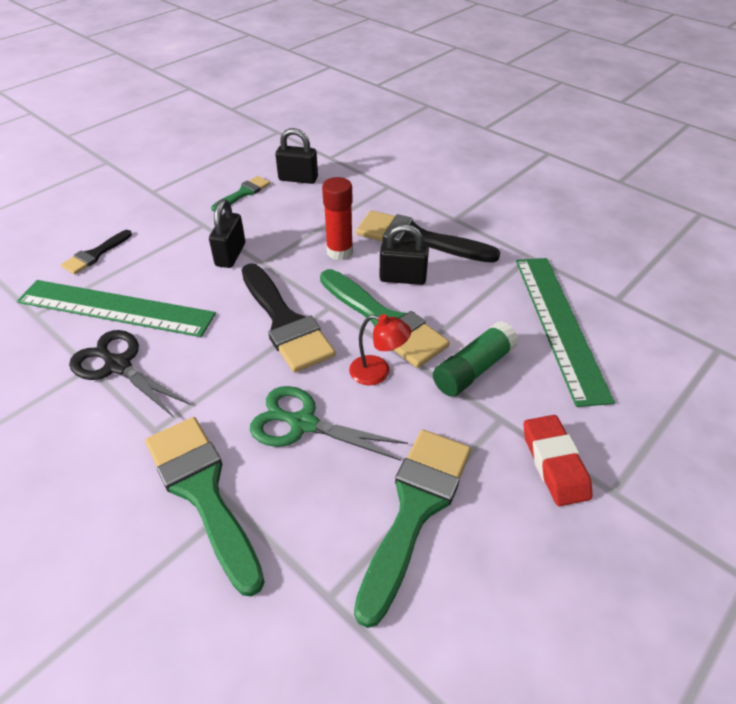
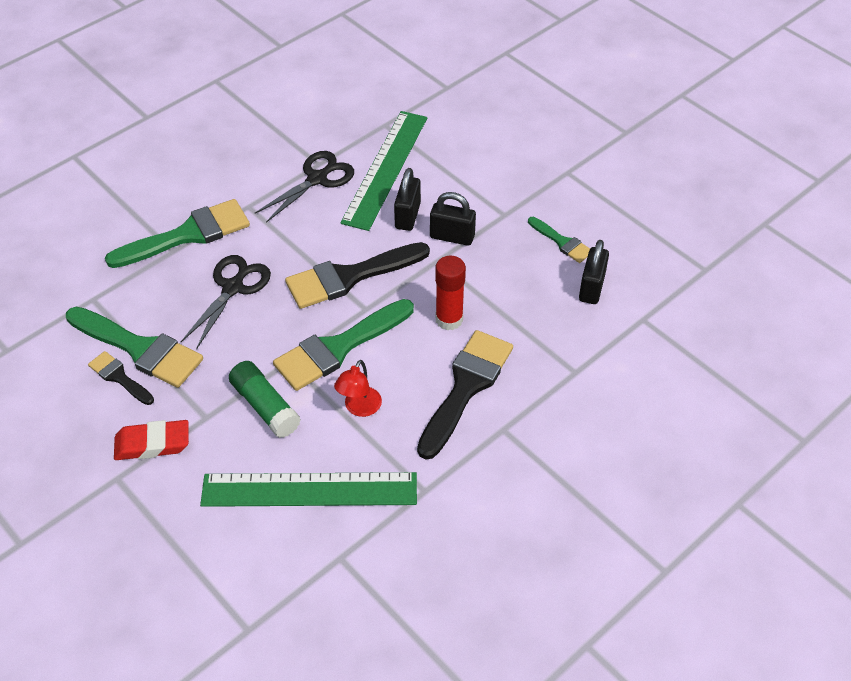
camera: 95 degrees right, 5 degrees up
black brush [61,230,132,274] -> black brush moved to [88,351,154,405]
green scissors [250,386,408,461] -> black scissors [181,255,271,350]
red lamp [349,314,411,385] -> red lamp moved to [334,360,382,417]
black padlock [379,224,429,285] -> black padlock moved to [394,168,421,231]

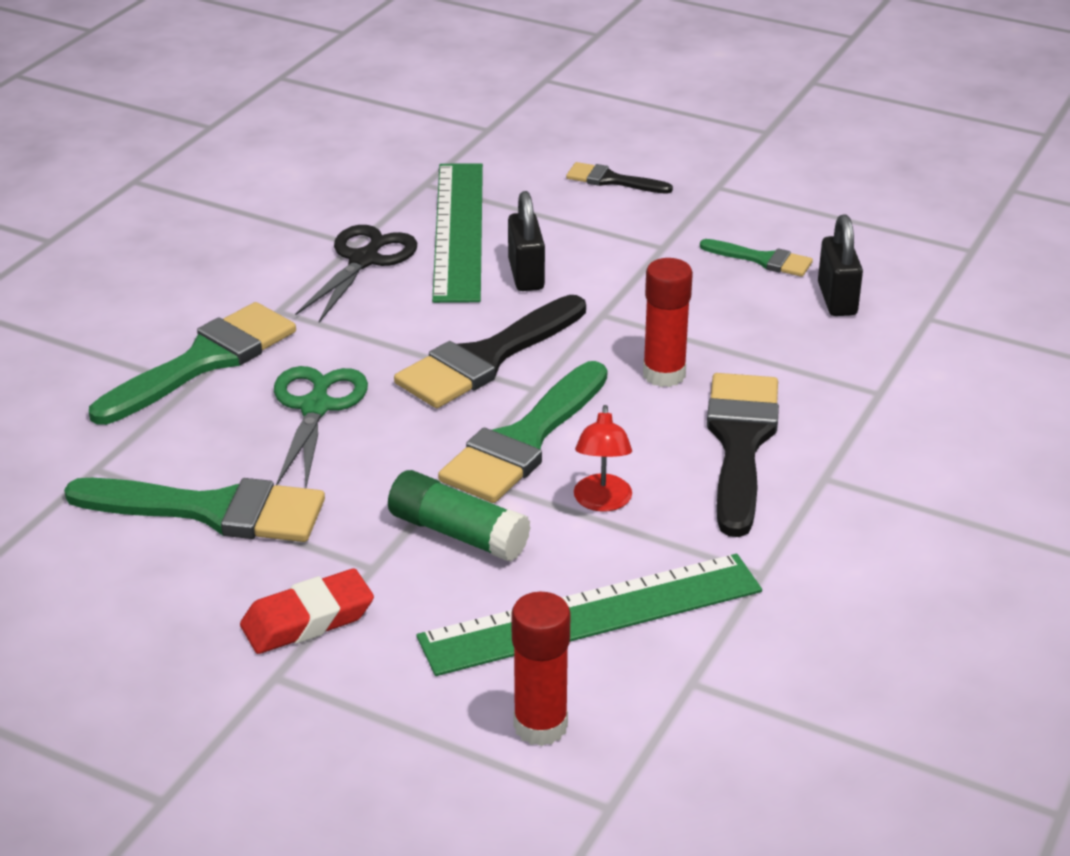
camera: 20 degrees left, 15 degrees down
black brush [88,351,154,405] -> black brush moved to [566,162,673,194]
black scissors [181,255,271,350] -> green scissors [274,366,368,488]
black padlock [430,192,476,246] -> none
none -> red glue stick [511,592,571,746]

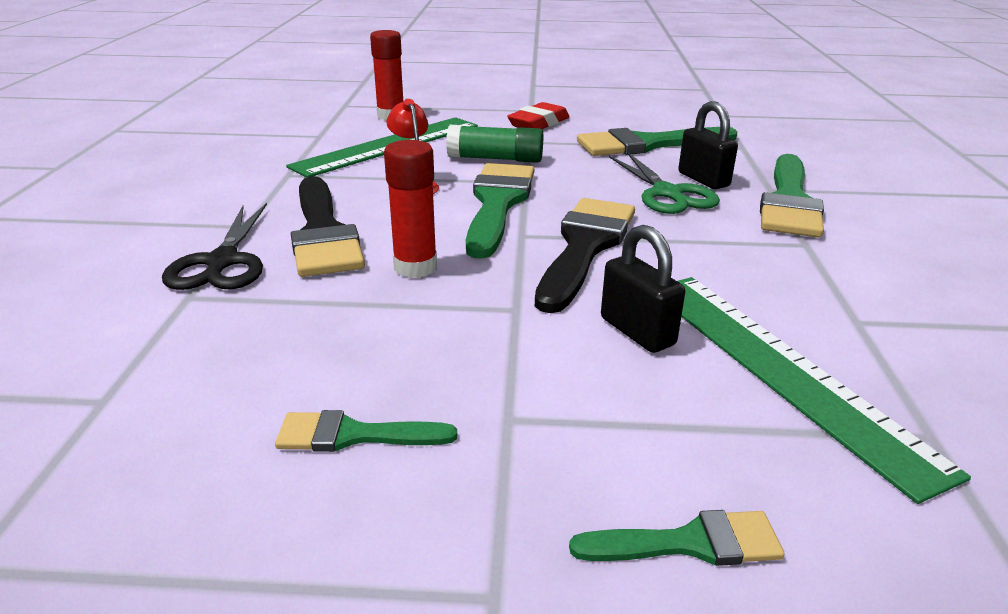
camera: 155 degrees right, 5 degrees down
black scissors [295,225,417,322] -> black scissors moved to [162,203,267,290]
black brush [566,162,673,194] -> green brush [569,510,785,566]
black padlock [818,214,863,316] -> black padlock moved to [678,101,738,189]

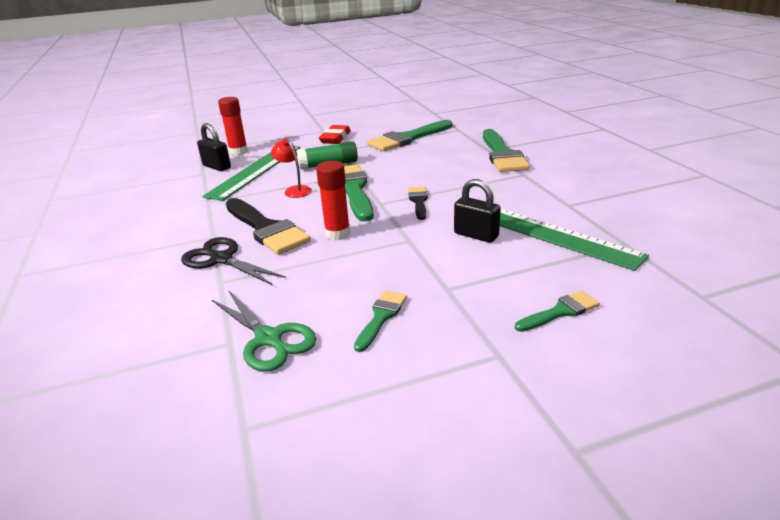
camera: 20 degrees left, 0 degrees up
black scissors [162,203,267,290] -> black scissors turned 150 degrees clockwise [181,237,286,285]
green brush [275,410,457,452] -> green brush turned 135 degrees clockwise [354,291,407,352]
black brush [535,198,635,313] -> black brush [408,187,428,220], size x0.53
green scissors [609,152,720,214] -> green scissors moved to [212,290,316,372]
black padlock [678,101,738,189] -> black padlock moved to [197,123,231,171]

